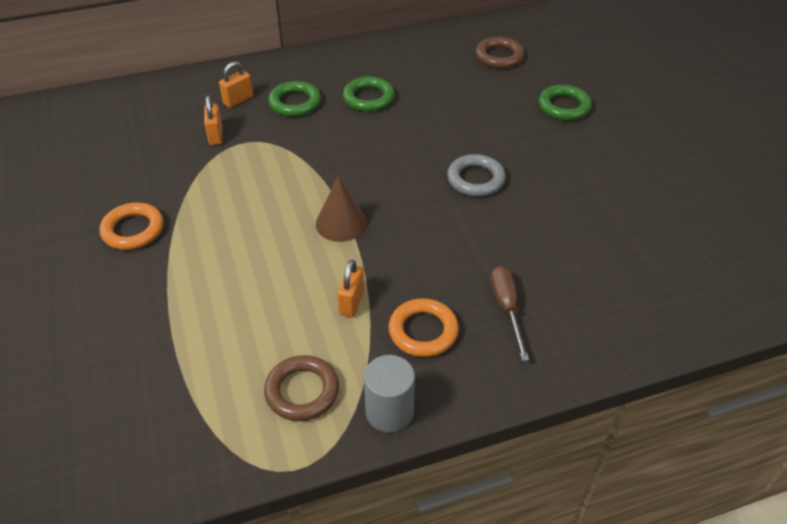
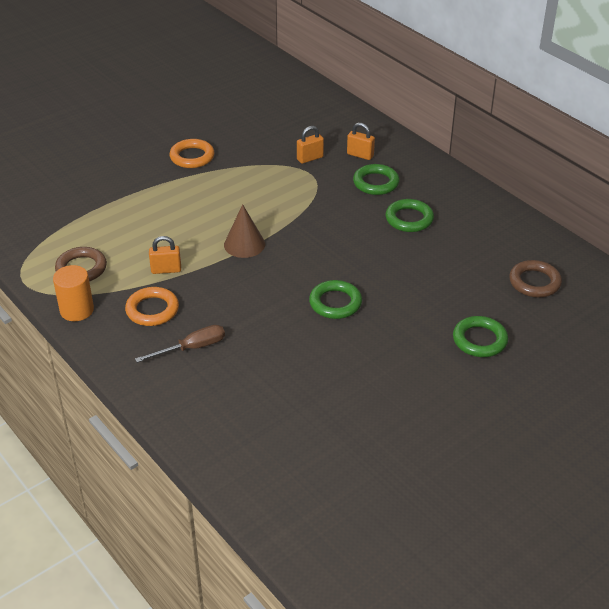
camera: 70 degrees right, 5 degrees down
grey cylinder [364,355,415,433] -> orange cylinder [53,265,94,321]
grey ring [447,154,506,197] -> green ring [309,280,362,319]

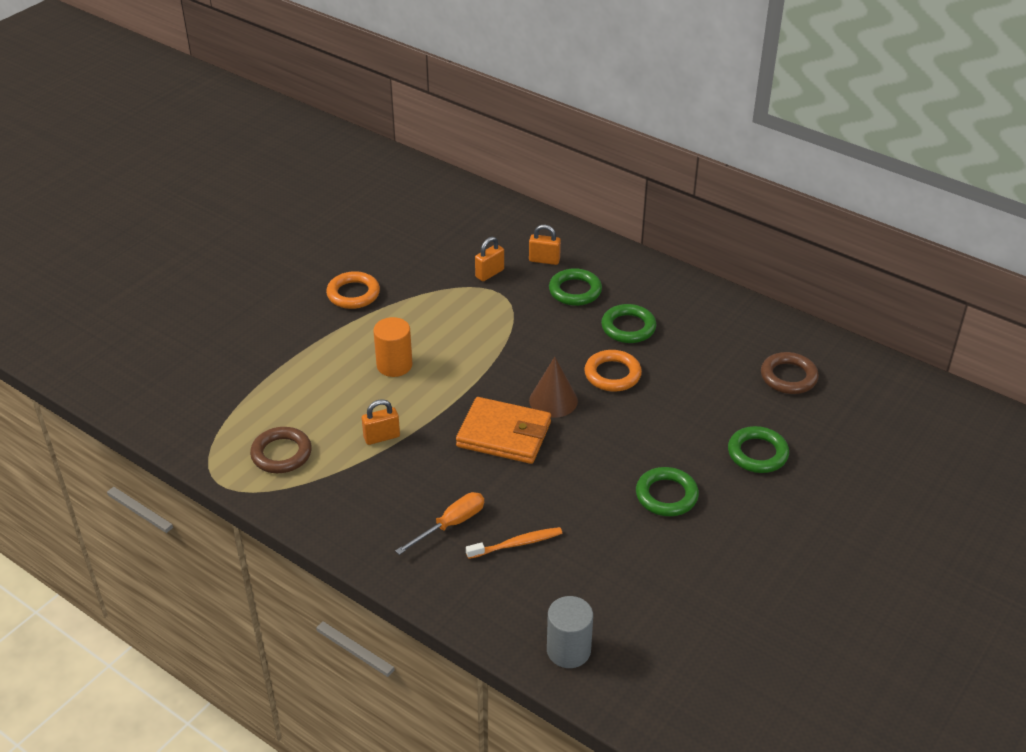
camera: 15 degrees left, 0 degrees up
orange cylinder [53,265,94,321] -> orange cylinder moved to [373,317,413,377]
orange ring [125,287,179,326] -> orange ring moved to [584,350,642,392]
brown screwdriver [135,325,225,363] -> orange screwdriver [395,492,484,555]
brown cone [224,204,265,258] -> brown cone moved to [529,357,578,418]
green ring [309,280,362,319] -> green ring moved to [636,467,699,516]
none -> orange wallet [456,397,551,464]
none -> orange toothbrush [466,527,563,559]
none -> grey cylinder [547,596,593,668]

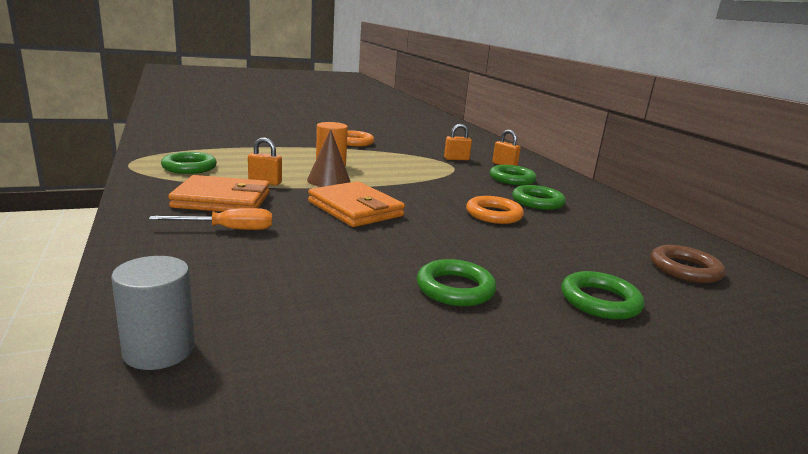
camera: 30 degrees right, 20 degrees down
brown ring [250,427,312,473] -> green ring [161,152,217,174]
orange toothbrush [466,527,563,559] -> none
brown cone [529,357,578,418] -> brown cone moved to [307,129,350,187]
none -> orange wallet [168,175,270,212]

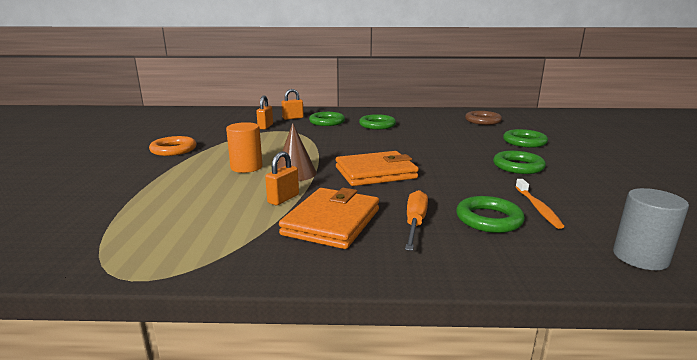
camera: 65 degrees left, 0 degrees up
green ring [161,152,217,174] -> green ring moved to [456,196,525,233]
orange ring [466,196,524,224] -> none
none -> orange toothbrush [515,179,564,229]

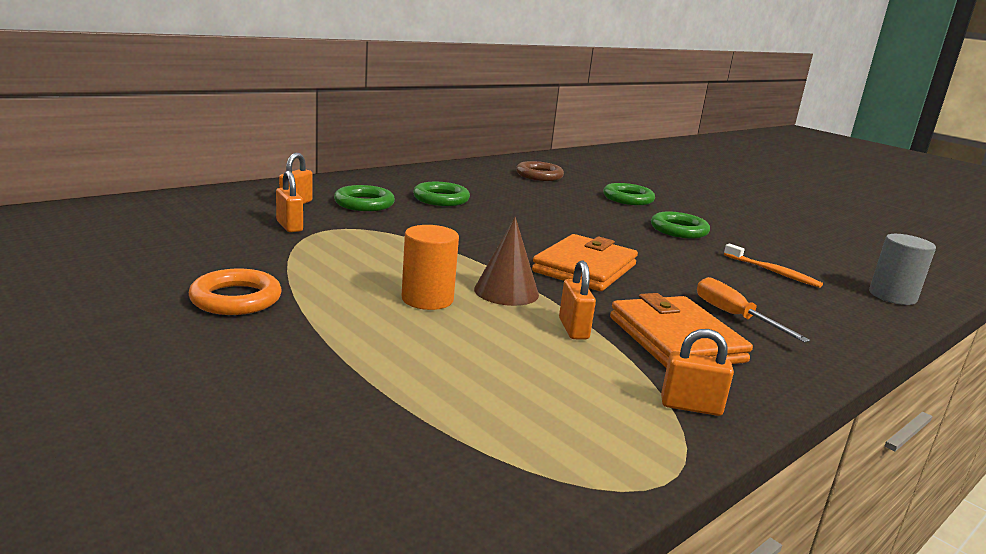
camera: 45 degrees left, 0 degrees up
green ring [456,196,525,233] -> none
none -> orange padlock [661,329,734,416]

